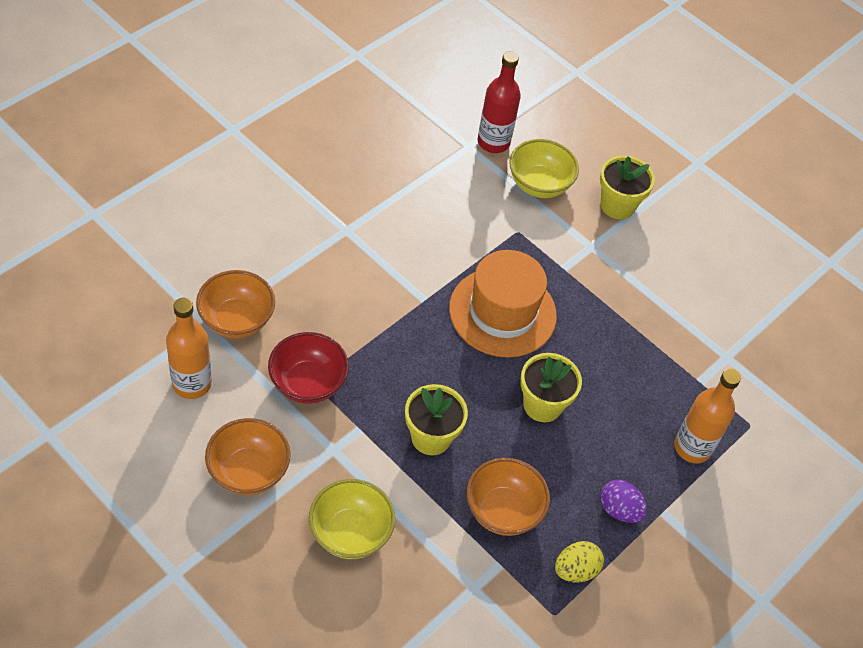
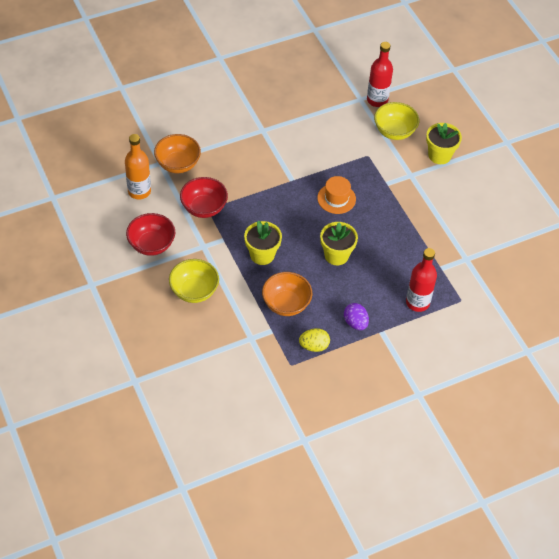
camera: 25 degrees right, 0 degrees up
orange bowl [205,418,291,495] -> red bowl [126,213,175,256]
orange hat [449,250,557,357] -> orange hat [317,176,356,214], size x0.57
orange bottle [674,368,741,463] -> red bottle [406,248,437,312]

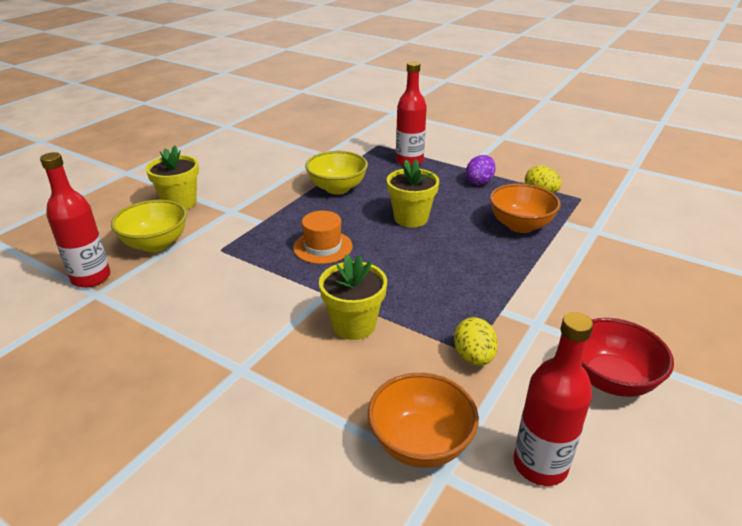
camera: 120 degrees left, 20 degrees down
orange bottle [125,134,151,200] -> red bottle [514,312,593,486]
yellow bowl [169,259,219,303] -> yellow bowl moved to [305,151,368,194]
red bowl [180,177,228,218] -> yellow egg [454,317,498,366]
yellow flower pot [244,221,282,265] -> yellow flower pot moved to [319,254,387,340]

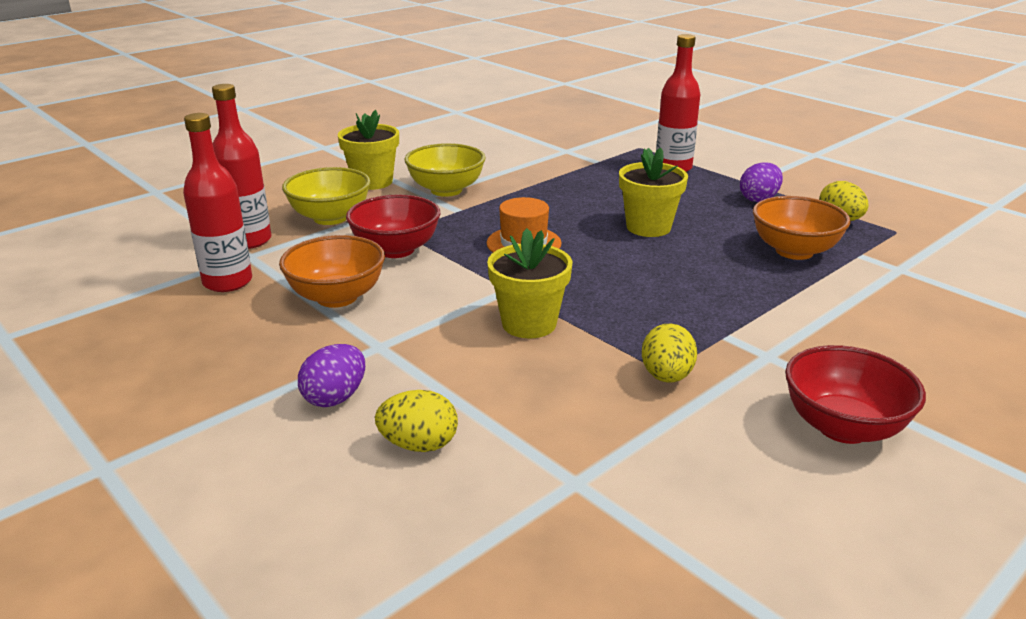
camera: 15 degrees right, 5 degrees down
yellow bowl [305,151,368,194] -> yellow bowl moved to [404,143,486,197]
orange bowl [368,373,479,468] -> orange bowl moved to [279,235,385,308]
red bottle [514,312,593,486] -> red bottle moved to [183,113,252,292]
none -> purple egg [298,344,365,407]
none -> red bowl [346,195,441,258]
none -> yellow egg [375,390,458,452]

